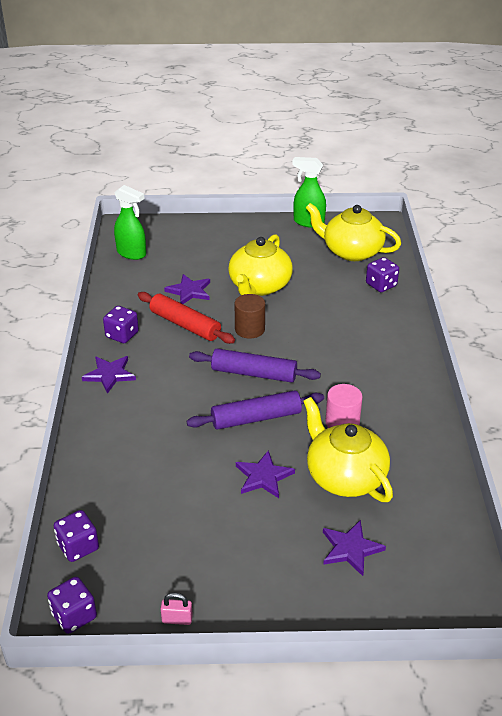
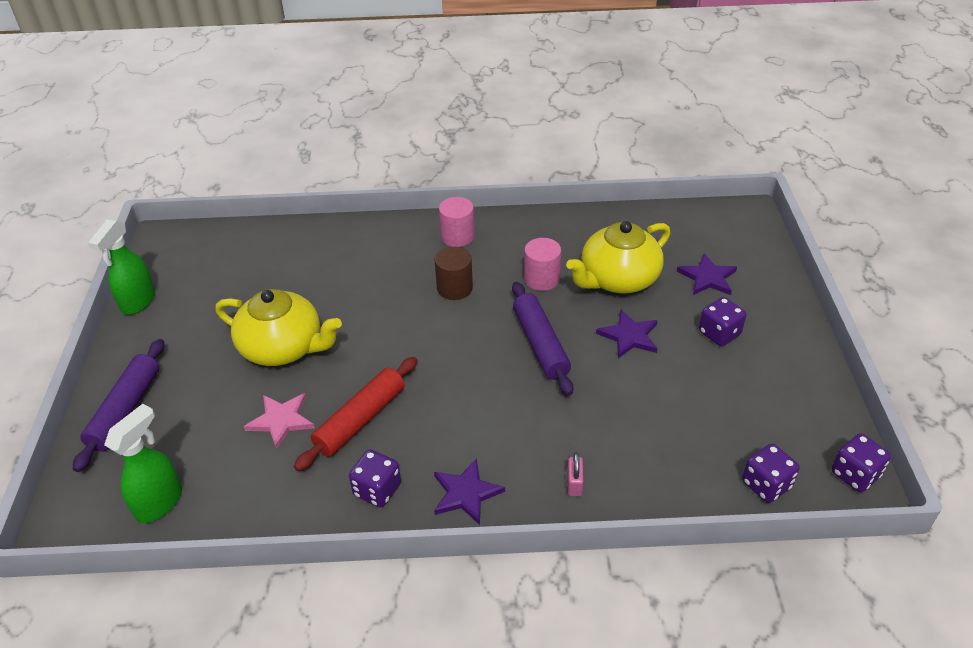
camera: 90 degrees left, 5 degrees up
pink padlock [161,593,193,625] -> pink padlock moved to [567,452,584,496]
purple star [164,274,210,304] -> pink star [244,393,315,450]
purple rolling pin [189,349,321,383] -> purple rolling pin moved to [73,339,164,472]
brown cylinder [235,294,265,339] -> brown cylinder moved to [435,247,473,300]
yellow teapot [306,203,401,261] -> none
purple dice [366,257,399,292] -> purple dice moved to [699,297,746,346]
none -> pink cylinder [439,197,475,247]

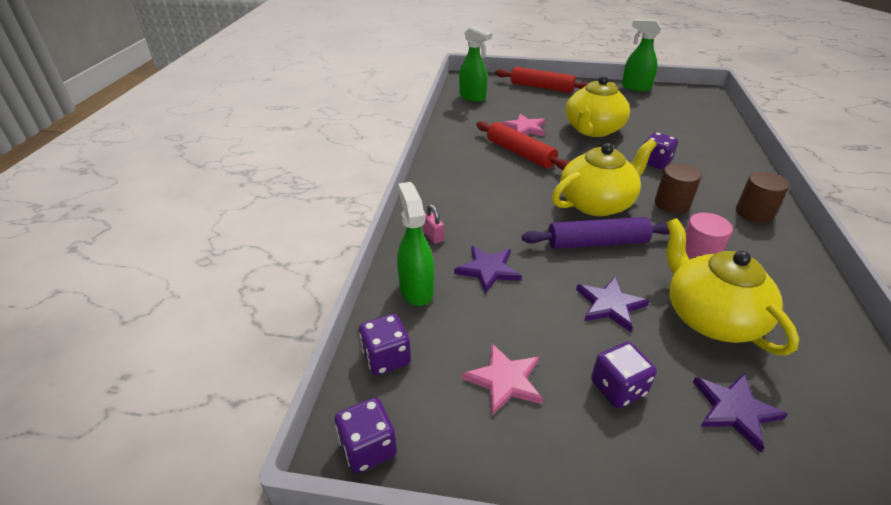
camera: 100 degrees right, 5 degrees down
purple rolling pin [73,339,164,472] -> red rolling pin [495,67,588,93]
purple dice [349,449,401,507] -> purple dice moved to [644,132,678,169]
purple star [434,458,505,525] -> purple star moved to [454,246,522,294]
pink cylinder [439,197,475,247] -> brown cylinder [736,172,789,223]
pink padlock [567,452,584,496] -> pink padlock turned 45 degrees clockwise [423,204,444,244]
none -> green spray bottle [397,182,434,306]
none -> pink star [462,344,543,416]
none -> yellow teapot [552,139,657,216]

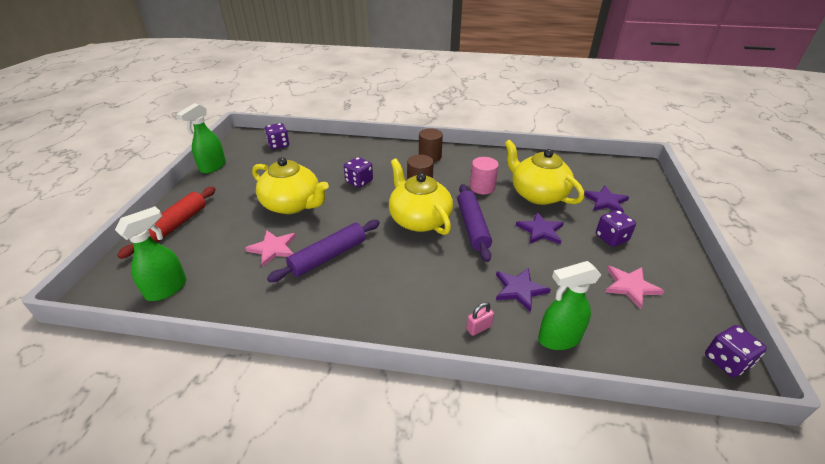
camera: 90 degrees left, 0 degrees up
purple dice [359,314,411,375] -> purple dice moved to [265,123,289,149]
red rolling pin [476,121,569,170] -> purple rolling pin [267,220,380,282]
yellow teapot [666,218,799,356] -> yellow teapot turned 75 degrees clockwise [504,139,584,205]

